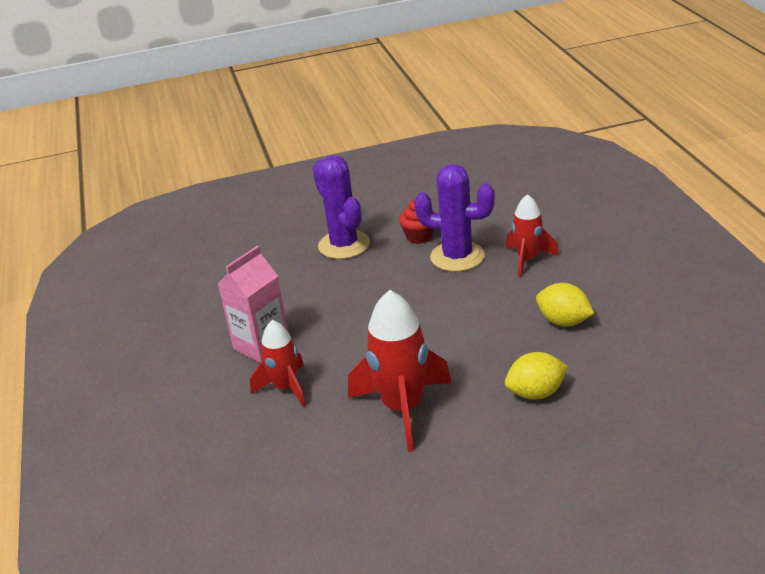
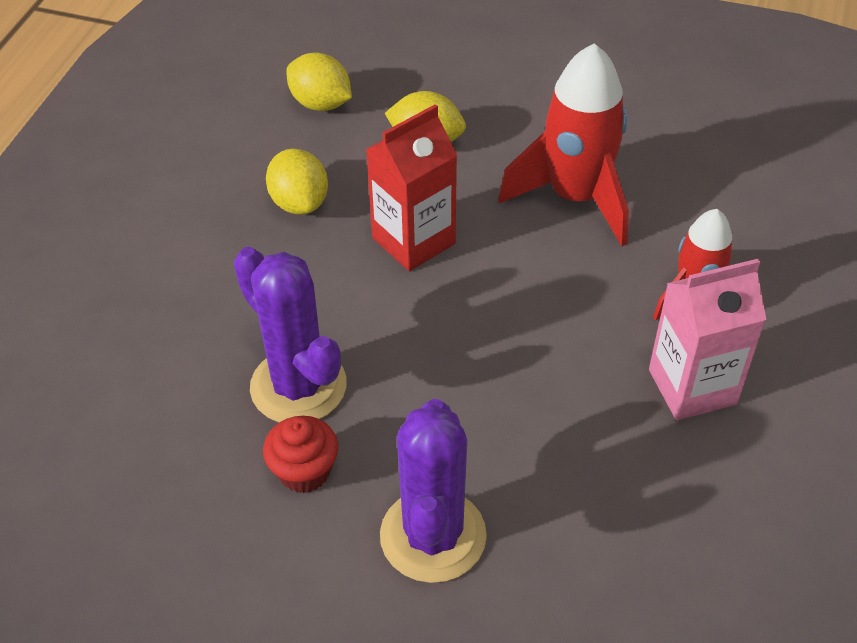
camera: 150 degrees left, 15 degrees up
red rocket [506,194,559,277] -> none
none -> yellow lemon [286,53,352,111]
none -> red carton [366,104,457,271]

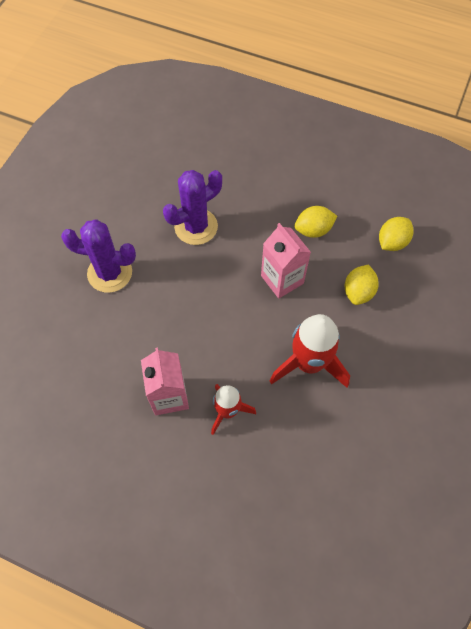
camera: 95 degrees right, 15 degrees up
red cupcake [263,416,338,493] -> none
red carton [366,104,457,271] -> pink carton [261,223,311,299]

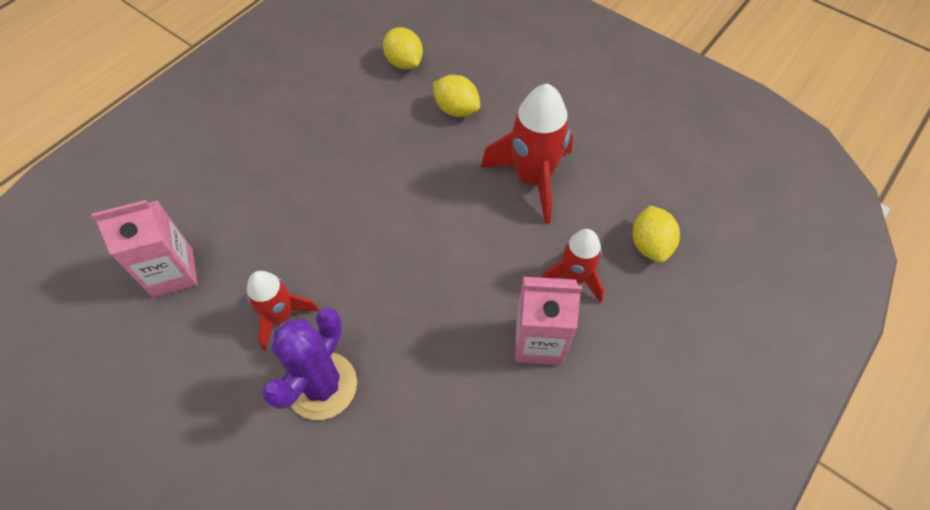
camera: 75 degrees left, 5 degrees down
purple cactus [163,170,222,245] -> none
pink carton [261,223,311,299] -> pink carton moved to [92,200,198,298]
yellow lemon [294,206,337,238] -> yellow lemon moved to [632,206,680,263]
none -> red rocket [247,271,319,351]

